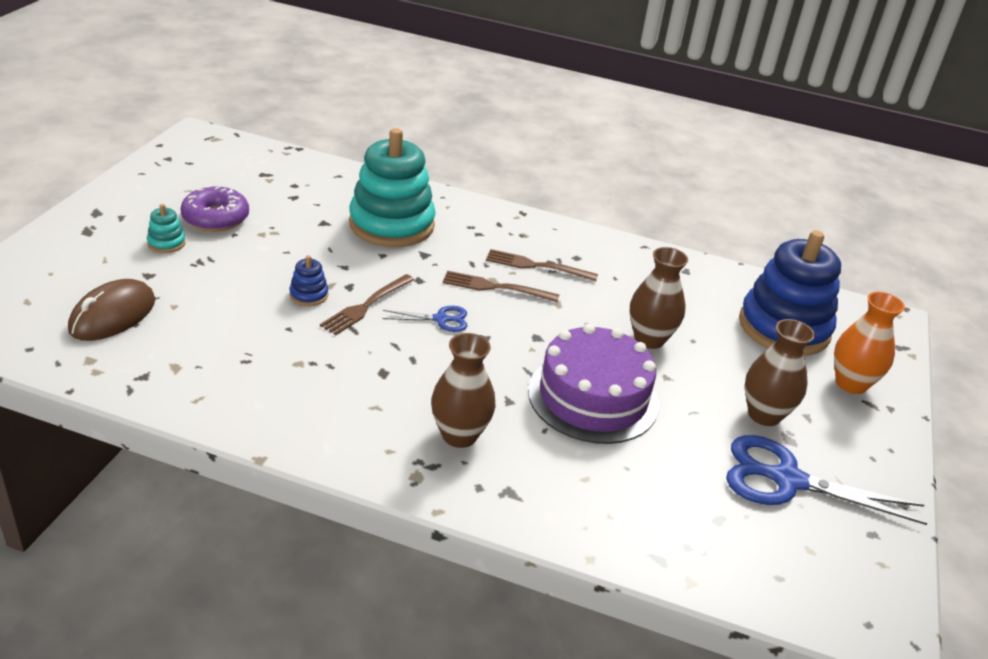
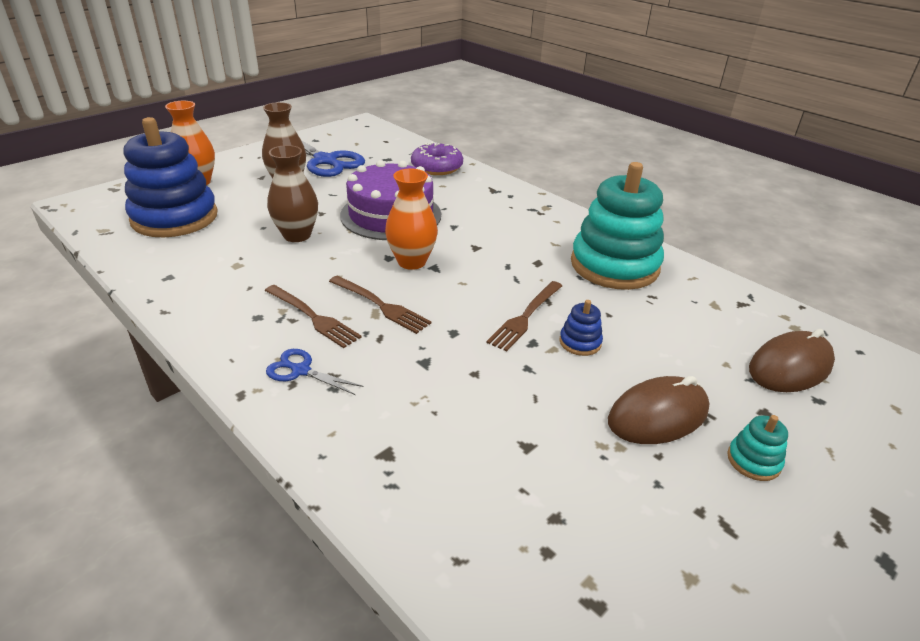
camera: 150 degrees left, 0 degrees up
purple donut [181,186,249,231] -> purple donut moved to [411,142,463,175]
brown fork [320,274,414,335] -> brown fork turned 150 degrees clockwise [486,281,562,352]
turquoise stacking toy [349,128,436,247] -> turquoise stacking toy moved to [571,162,664,290]
blue scissors [382,306,467,332] -> blue scissors moved to [266,349,363,395]
brown vase [431,333,496,448] -> none
none -> orange vase [385,168,438,270]
none -> brown mouse [608,376,710,444]

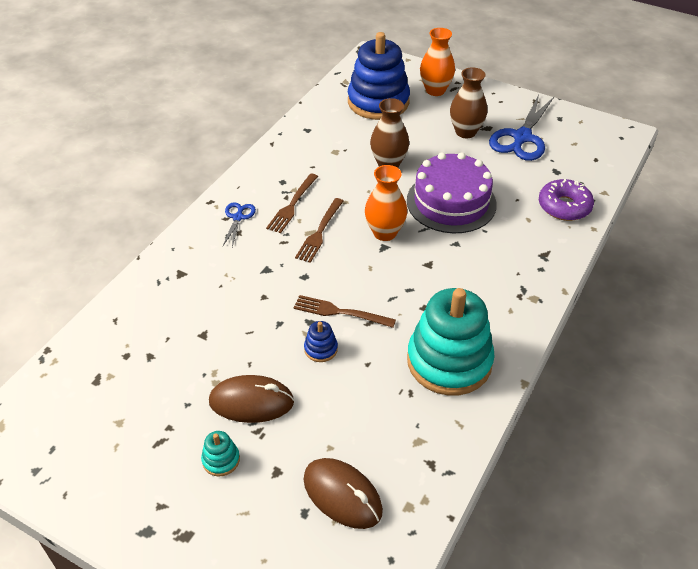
camera: 75 degrees right, 10 degrees up
brown mouse [608,376,710,444] -> brown mouse turned 45 degrees counterclockwise [209,375,294,423]

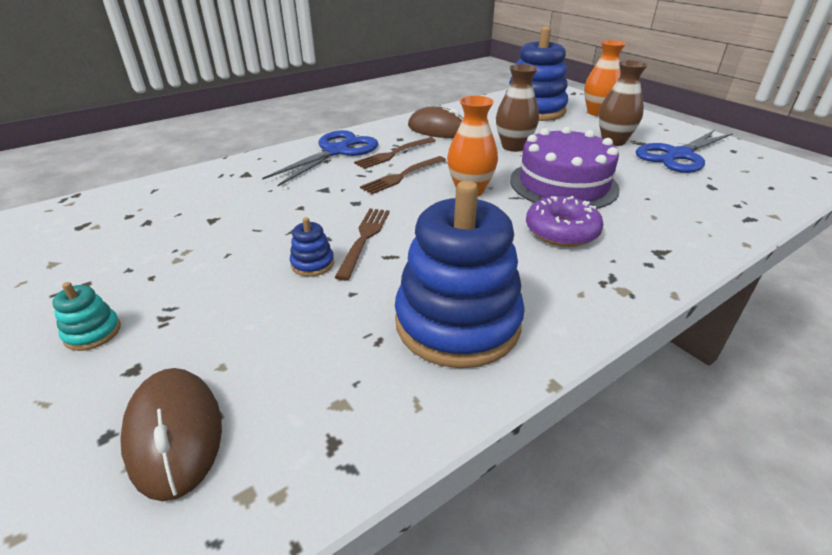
camera: 25 degrees right, 10 degrees down
brown mouse [209,375,294,423] -> brown mouse moved to [408,106,463,138]
blue scissors [223,202,256,247] -> blue scissors [262,130,378,186], size x1.98
brown fork [294,295,396,328] -> brown fork turned 60 degrees clockwise [334,209,389,281]
turquoise stacking toy [407,288,495,396] -> blue stacking toy [395,181,525,368]
purple donut [539,179,594,221] -> purple donut moved to [526,196,603,247]

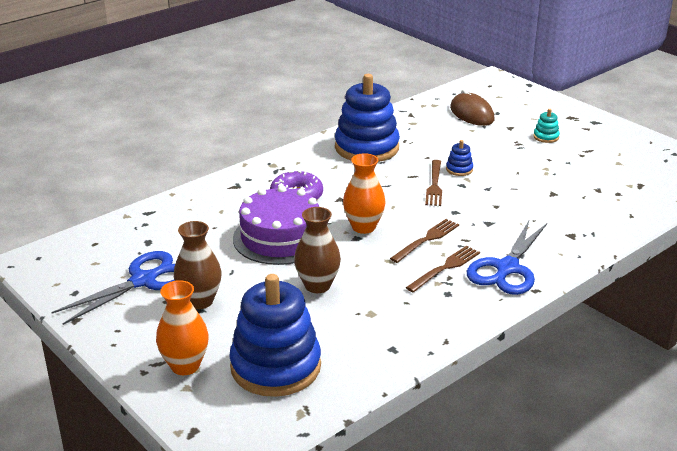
camera: 175 degrees right, 5 degrees down
brown mouse [408,106,463,138] -> none

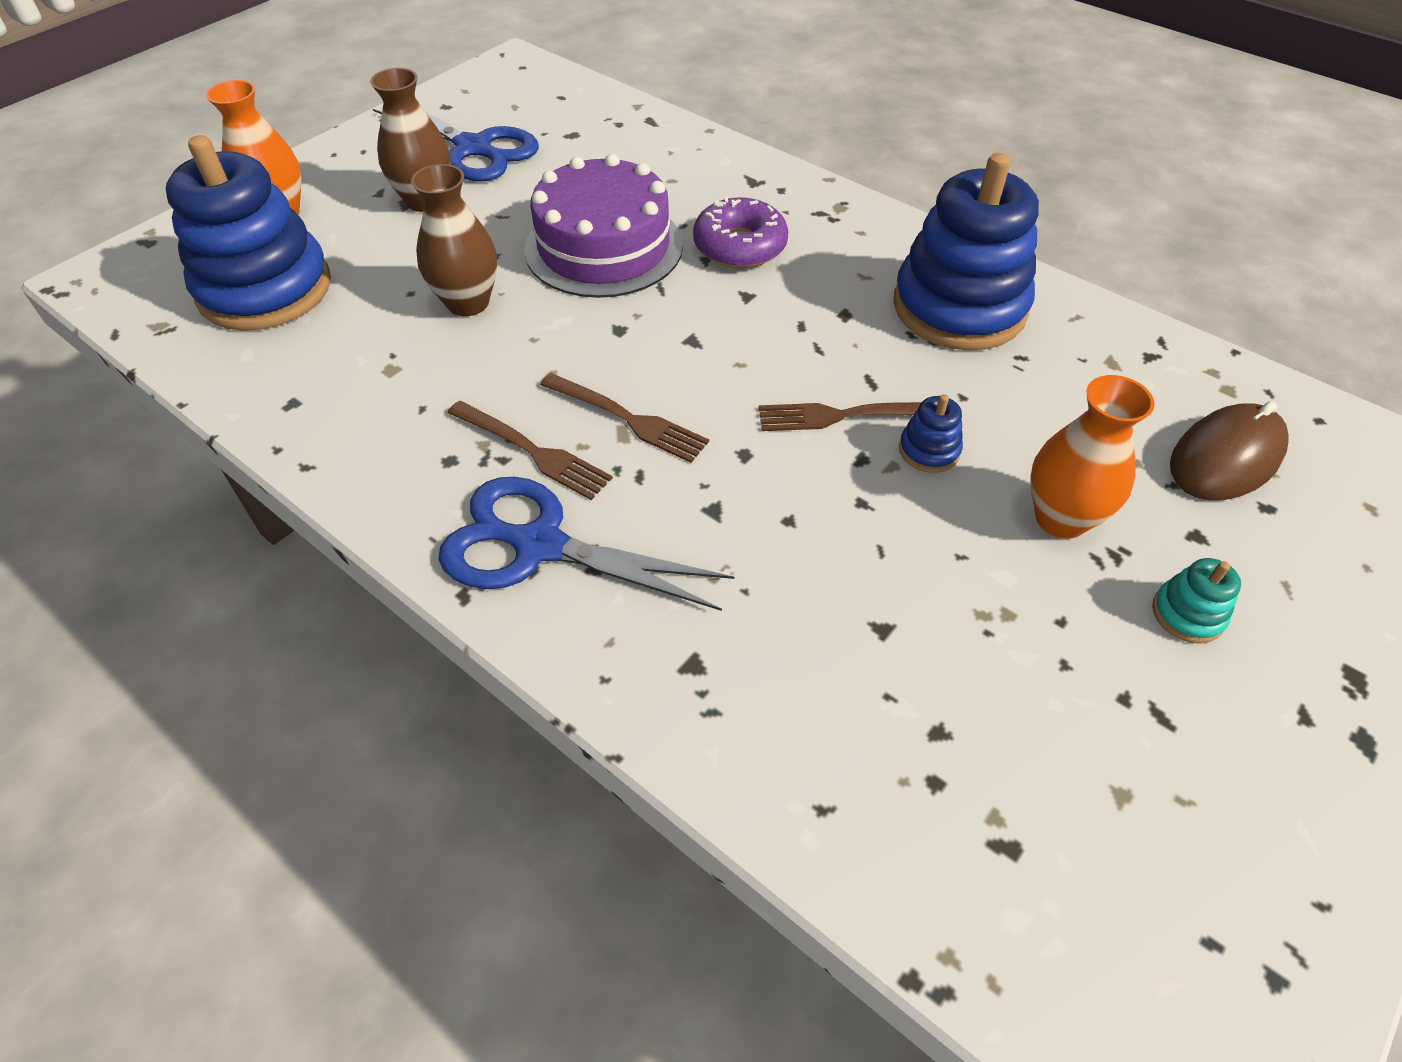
camera: 80 degrees right, 20 degrees up
orange vase [343,153,386,234] -> orange vase moved to [1030,375,1155,539]

